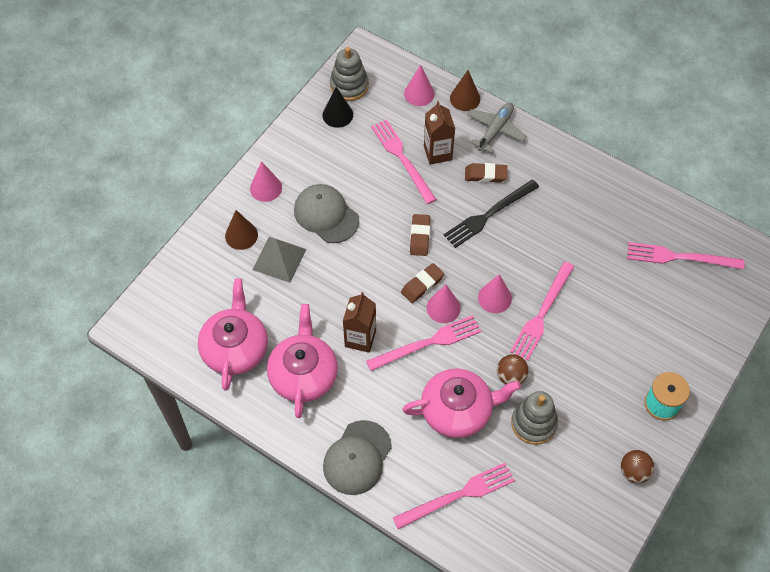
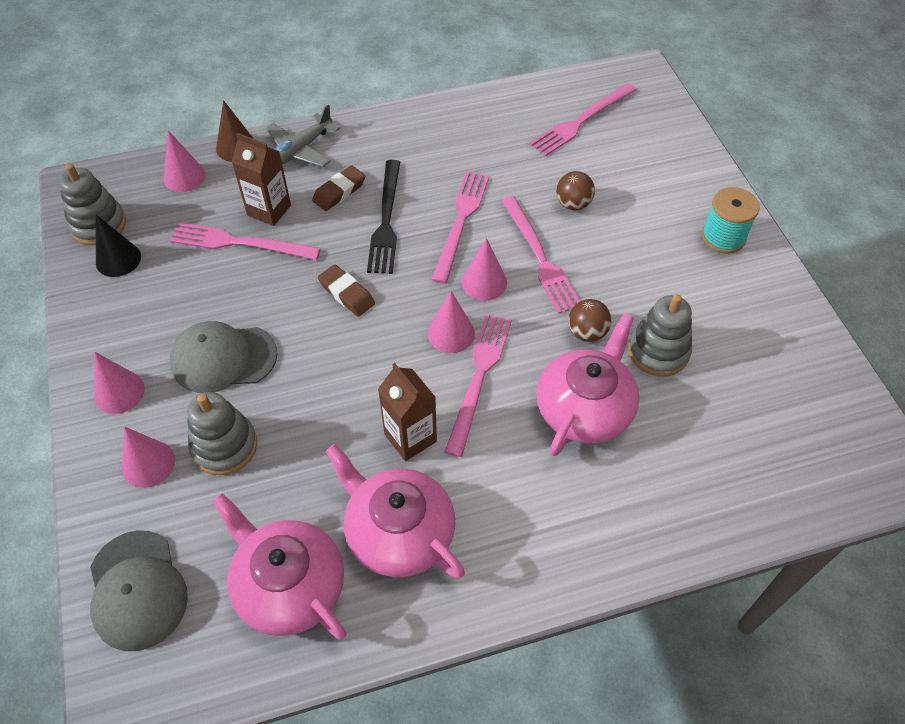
camera: 50 degrees left, 5 degrees down
brown cone [225,210,258,250] -> pink cone [122,427,175,488]
grey pyramid [252,237,306,283] -> grey stacking toy [187,392,257,475]
grey cap [323,420,392,495] -> grey cap moved to [90,530,188,651]
pink fork [393,463,515,529] -> pink fork moved to [432,171,489,284]
brown eraser [401,263,444,303] -> none
grey plane [467,103,527,153] -> grey plane turned 120 degrees counterclockwise [266,105,340,167]
brown ball [621,450,654,483] -> brown ball moved to [556,171,595,210]

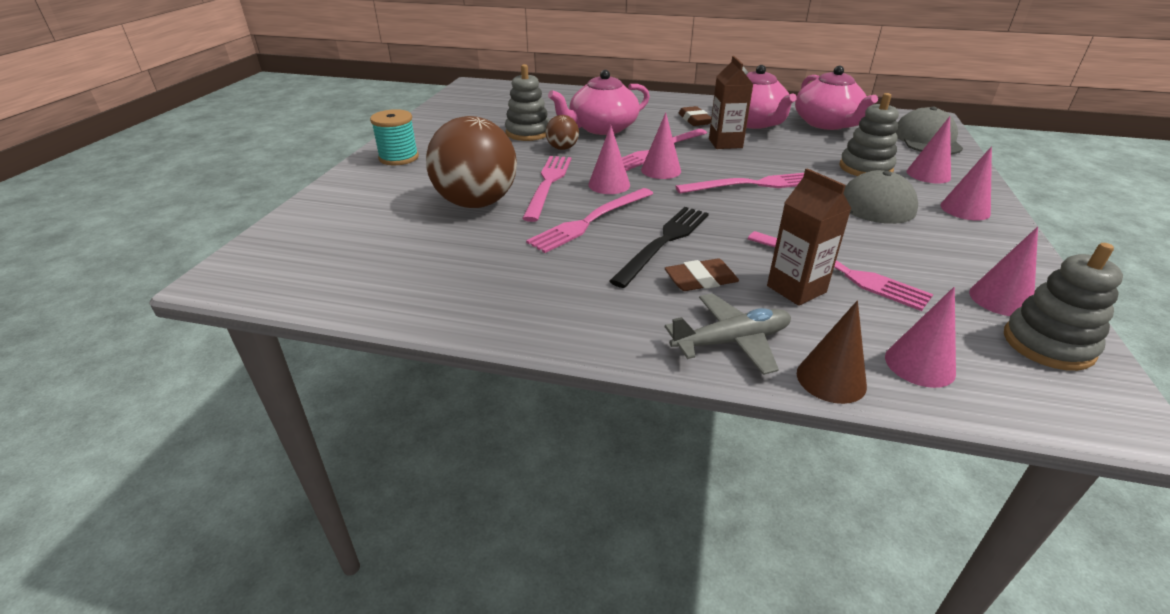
camera: 150 degrees left, 20 degrees down
black cone [96,215,141,277] -> pink cone [969,227,1038,316]
brown eraser [318,264,375,317] -> brown eraser moved to [679,106,711,126]
pink fork [529,83,636,156] -> pink fork moved to [675,173,804,193]
brown ball [556,171,595,210] -> brown ball [426,116,517,208], size x2.18

